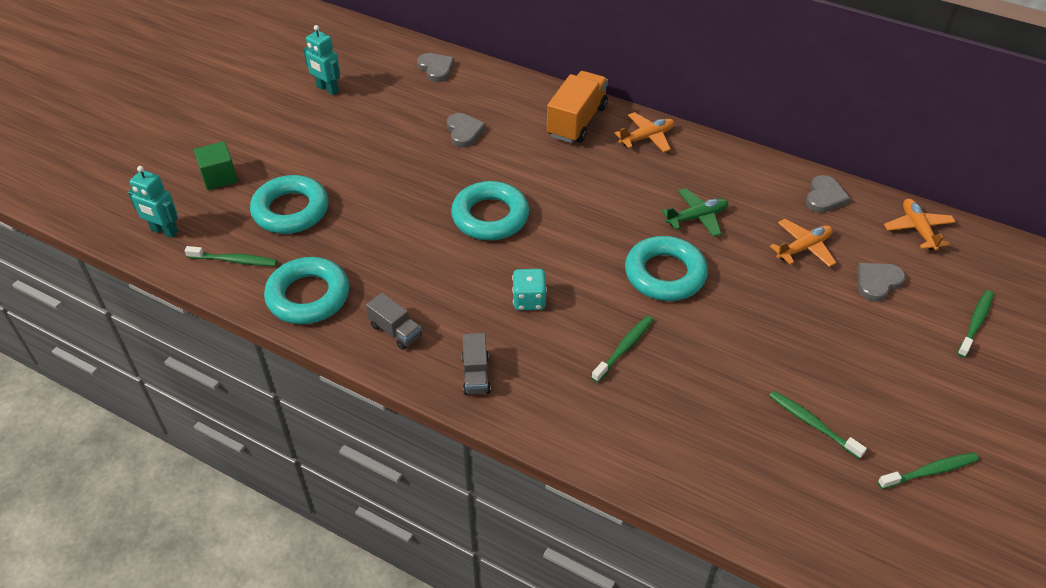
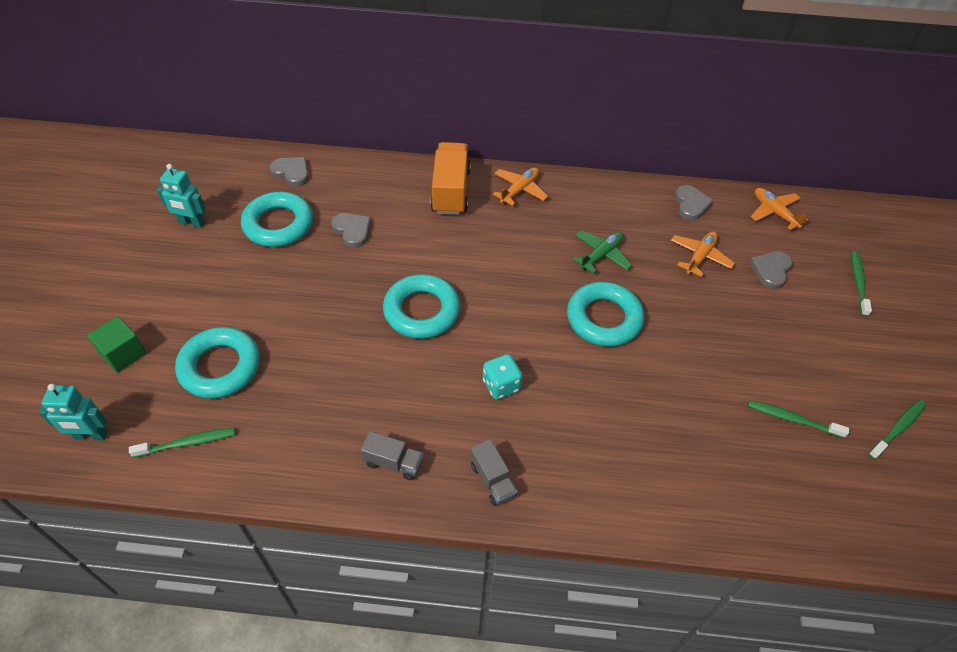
camera: 25 degrees left, 5 degrees up
turquoise ring [264,257,349,324] -> turquoise ring moved to [241,192,313,247]
green toothbrush [591,315,654,382] -> none

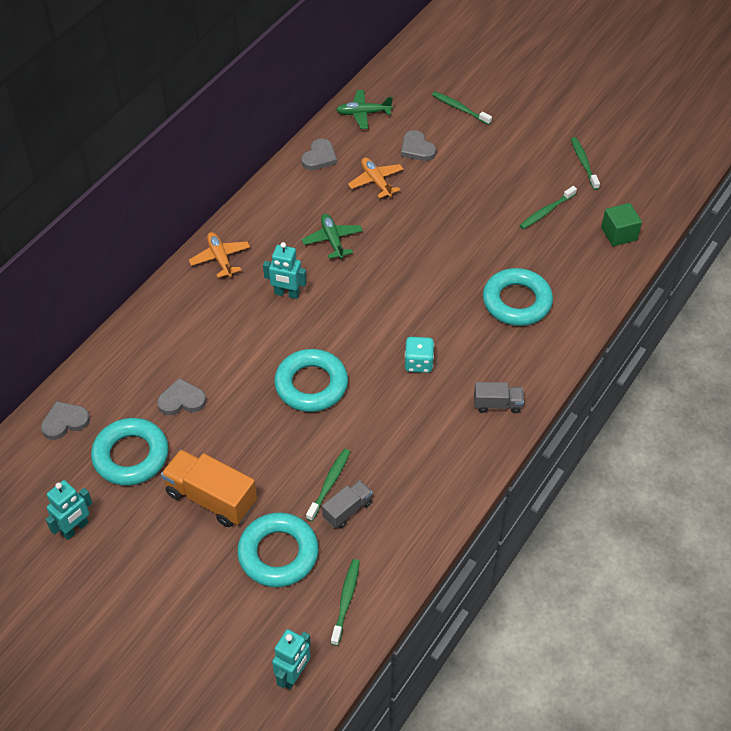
camera: 60 degrees left, 0 degrees up
green cube [87,316,146,373] -> green cube moved to [601,203,642,246]
grey truck [361,431,424,480] -> grey truck moved to [322,480,373,529]
orange truck [430,142,471,215] -> orange truck moved to [161,449,257,527]
turquoise ring [567,282,644,347] -> turquoise ring moved to [483,268,553,326]
grey heart [675,185,714,221] -> grey heart turned 90 degrees clockwise [301,139,337,170]
orange plane [751,188,808,230] -> green plane [336,90,393,129]
none -> turquoise robot [263,242,307,299]
none -> green toothbrush [306,449,350,521]

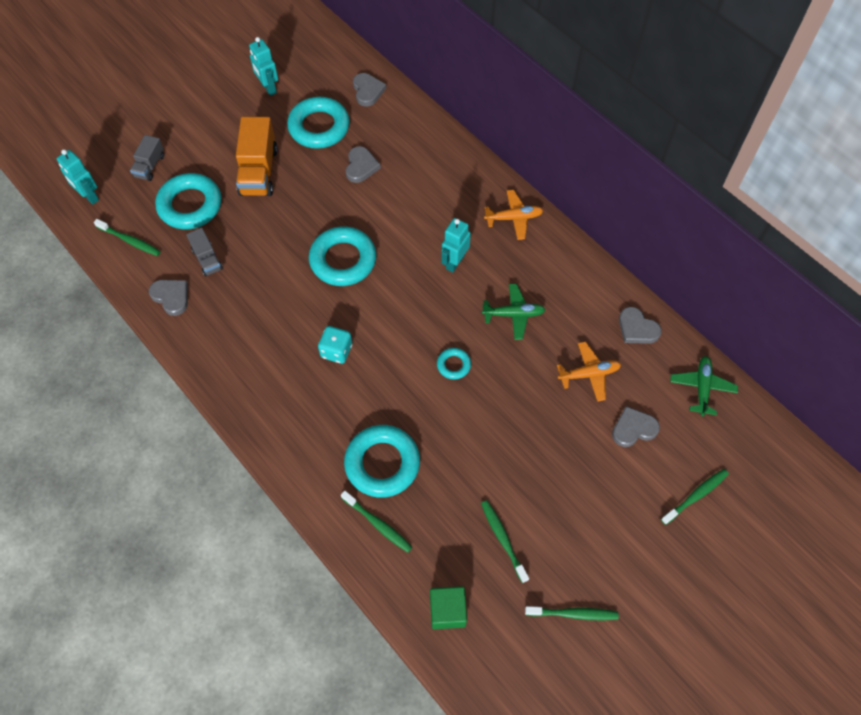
camera: 105 degrees right, 10 degrees up
orange truck [161,449,257,527] -> orange truck turned 135 degrees clockwise [236,117,278,196]
green toothbrush [306,449,350,521] -> green toothbrush moved to [341,491,412,553]
grey truck [474,382,524,413] -> grey truck moved to [130,135,164,181]
none -> grey heart [149,280,188,316]
none -> turquoise ring [437,348,471,380]

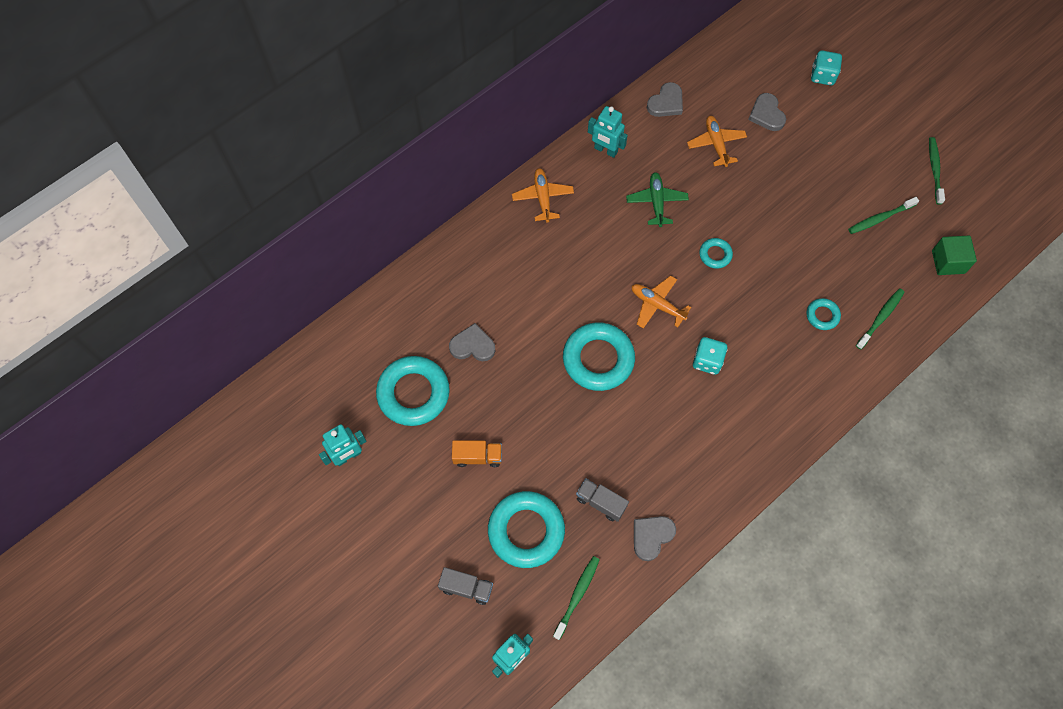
camera: 90 degrees left, 5 degrees up
grey truck [186,228,223,277] -> grey truck turned 120 degrees counterclockwise [576,478,629,522]
orange truck [236,117,278,196] -> orange truck [452,440,502,467], size x0.56
turquoise ring [344,425,420,498] -> turquoise ring [807,298,841,330], size x0.48
grey heart [353,73,386,106] -> none
turquoise robot [441,218,471,272] -> turquoise robot moved to [588,106,628,158]
green toothbrush [661,469,729,525] -> turquoise dice [811,50,842,85]
green plane [670,356,738,416] -> none
none -> orange plane [632,275,691,329]

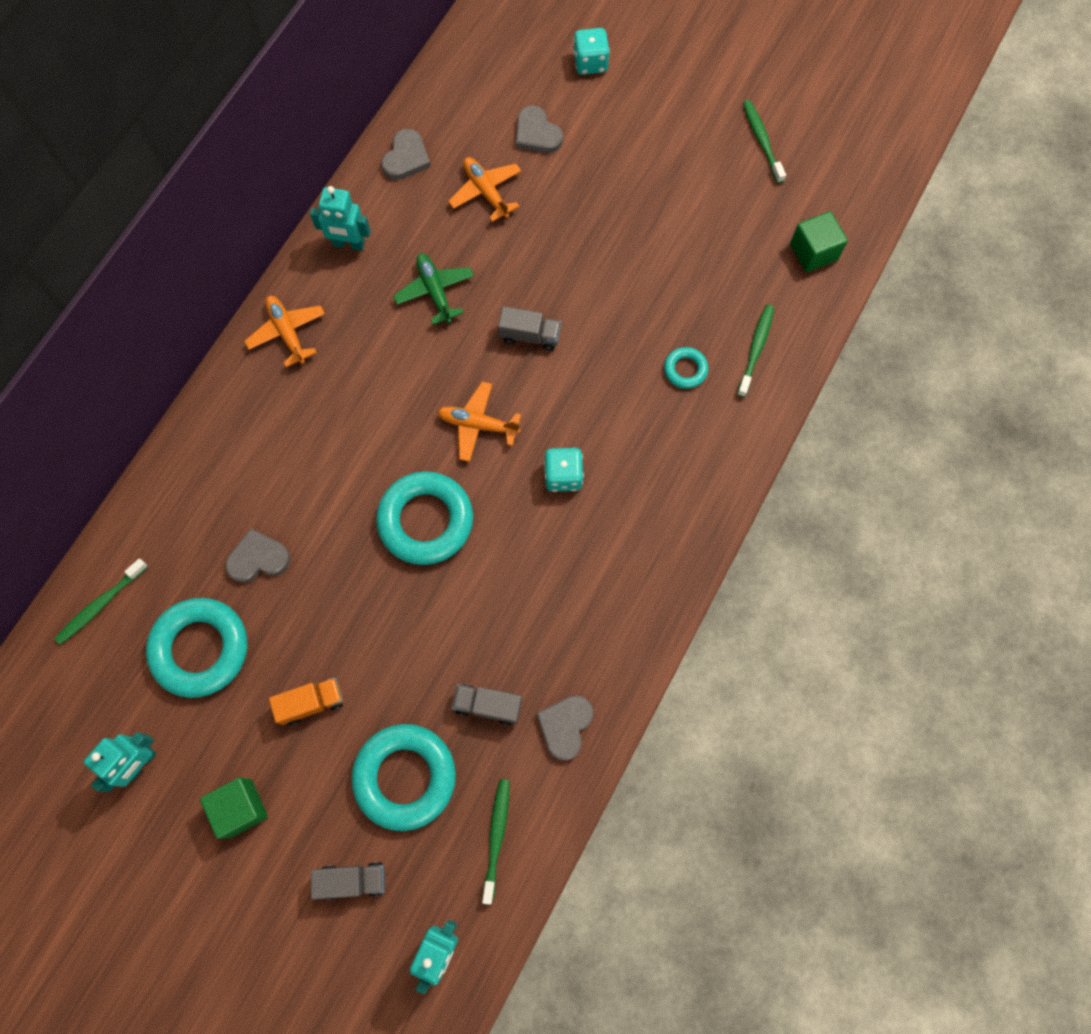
camera: 20 degrees left, 5 degrees up
turquoise ring [699,238,733,269] -> grey truck [498,306,561,351]
green toothbrush [848,197,919,234] -> green toothbrush moved to [54,558,148,645]
none -> green cube [200,777,268,839]

